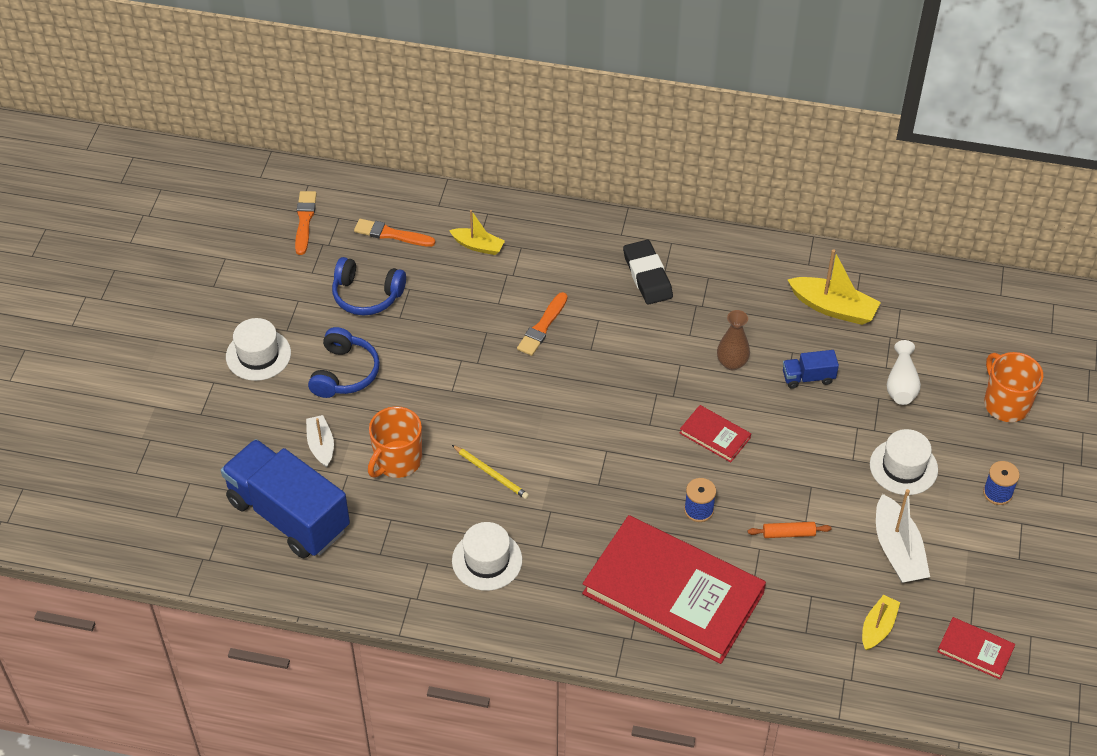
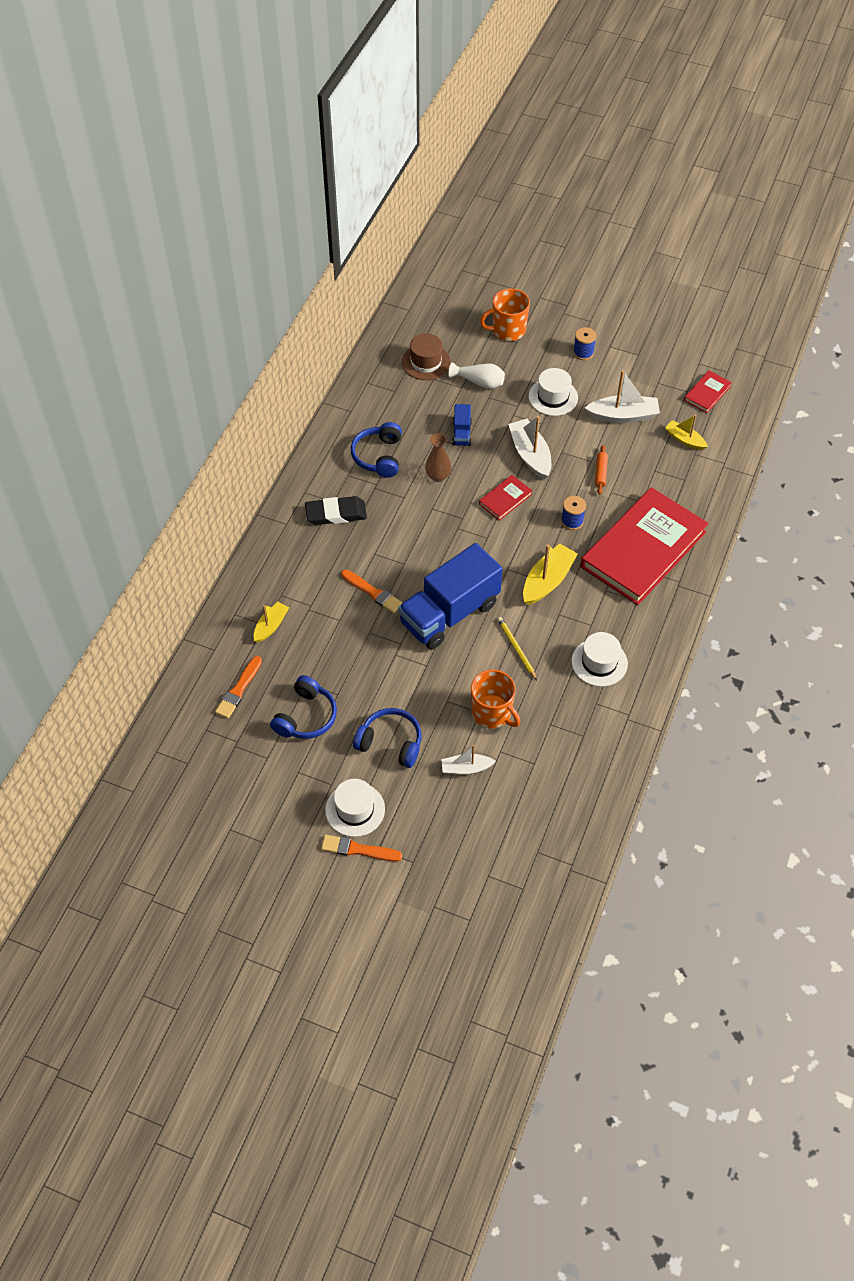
camera: 80 degrees left, 5 degrees up
blue truck [221,439,350,559] -> blue truck moved to [398,543,503,650]
orange brush [295,191,317,255] -> orange brush moved to [321,835,402,862]
yellow pencil [452,445,529,499] -> yellow pencil turned 75 degrees counterclockwise [497,617,537,680]
yellow boat [787,249,881,325] -> yellow boat moved to [523,543,578,605]
none -> blue headphones [351,422,402,478]
none -> brown hat [402,333,451,380]
none -> white boat [508,416,551,479]

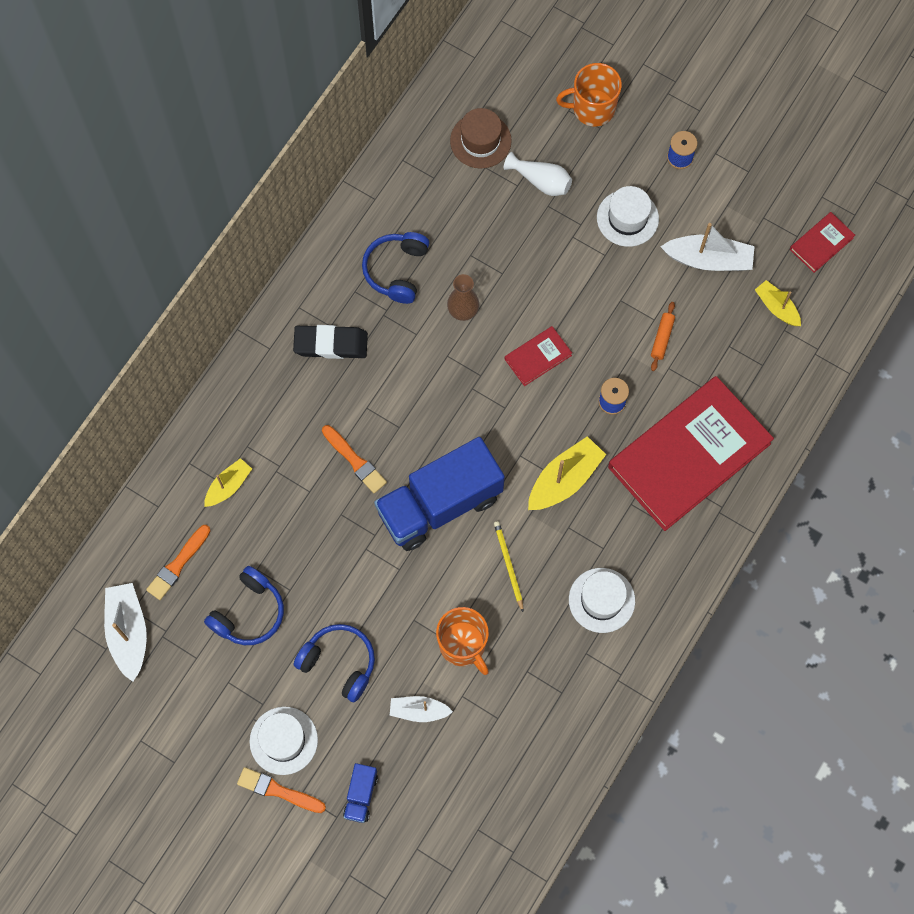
camera: 10 degrees right, 15 degrees up
blue truck [452,404,472,446] -> blue truck moved to [343,763,378,823]
white boat [508,416,551,479] -> white boat moved to [104,583,147,682]

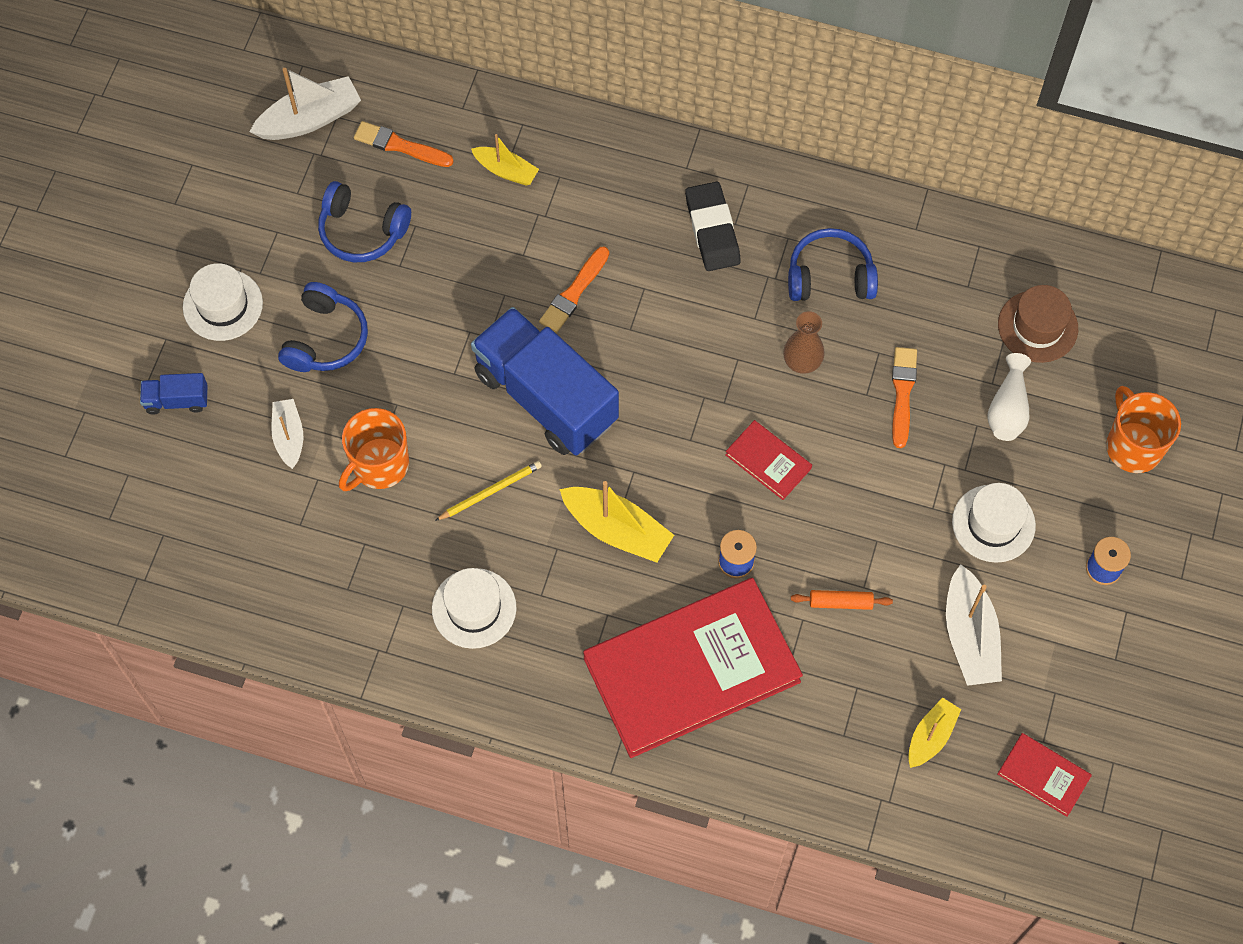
camera: 75 degrees right, 5 degrees down
orange brush [237,767,326,813] -> orange brush moved to [892,347,917,448]
red book [608,376,774,531] -> red book turned 60 degrees counterclockwise [583,578,803,758]

